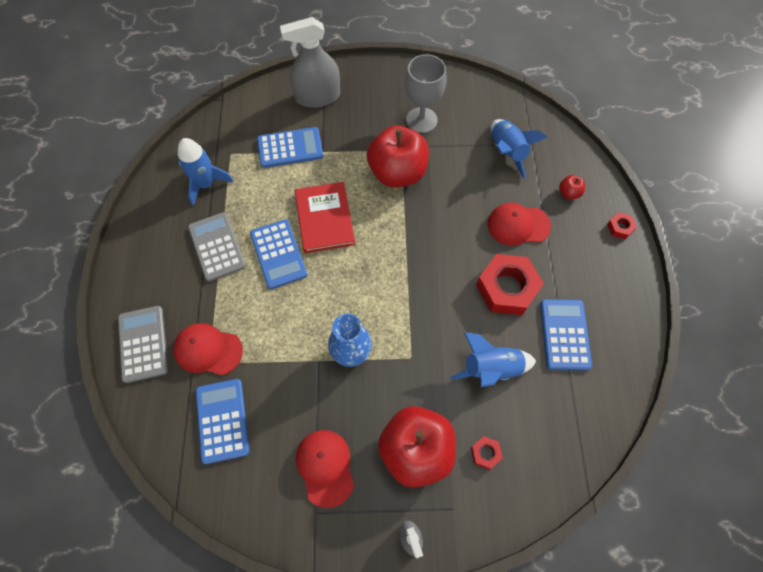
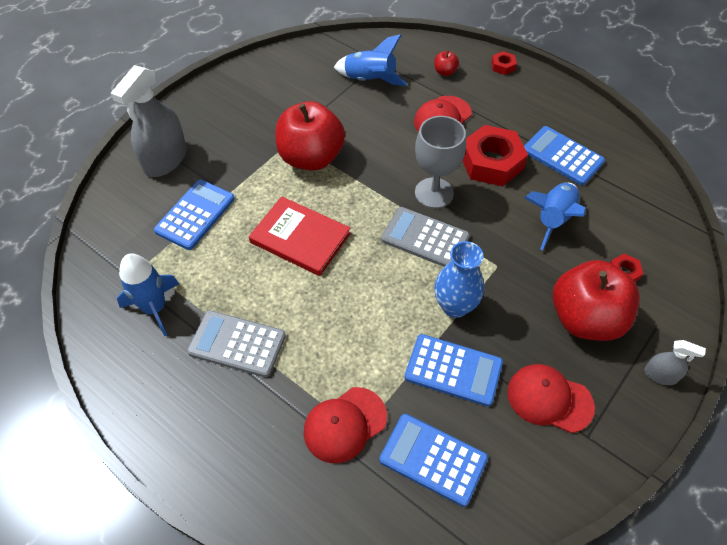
camera: 50 degrees left, 10 degrees down
grey calculator [118,306,168,383] -> grey calculator moved to [381,207,470,267]
blue calculator [250,219,308,289] -> blue calculator moved to [405,334,503,407]
grey goblet [405,54,447,133] -> grey goblet moved to [415,116,466,208]

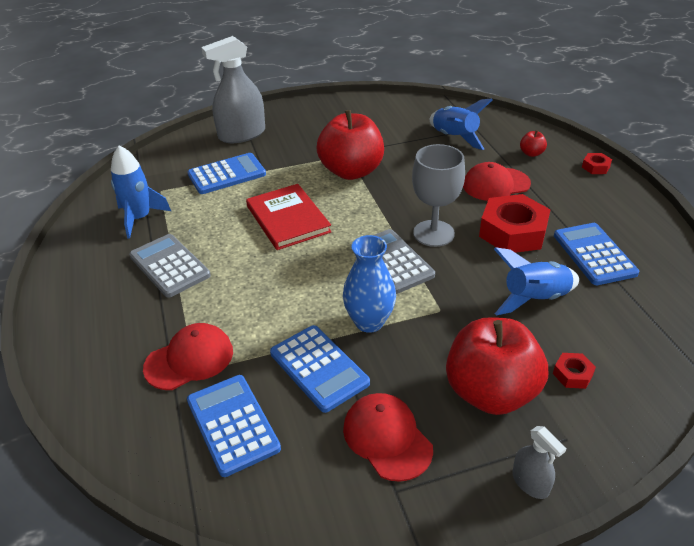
camera: 35 degrees right, 15 degrees down
red cap [304,387,387,463] -> red cap turned 150 degrees clockwise [143,323,233,390]

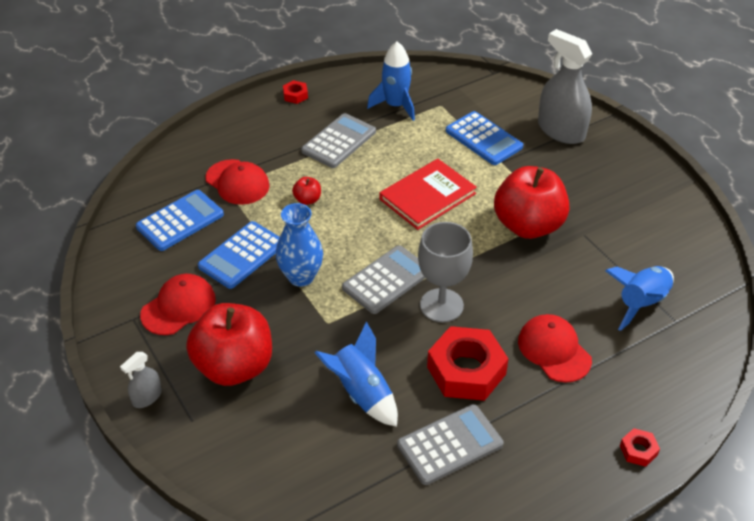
camera: 75 degrees right, 5 degrees up
red apple [520,130,547,157] -> red apple moved to [292,177,321,205]
red nut [553,353,596,389] -> red nut moved to [283,80,308,104]
blue calculator [554,223,639,285] -> grey calculator [397,404,503,485]

